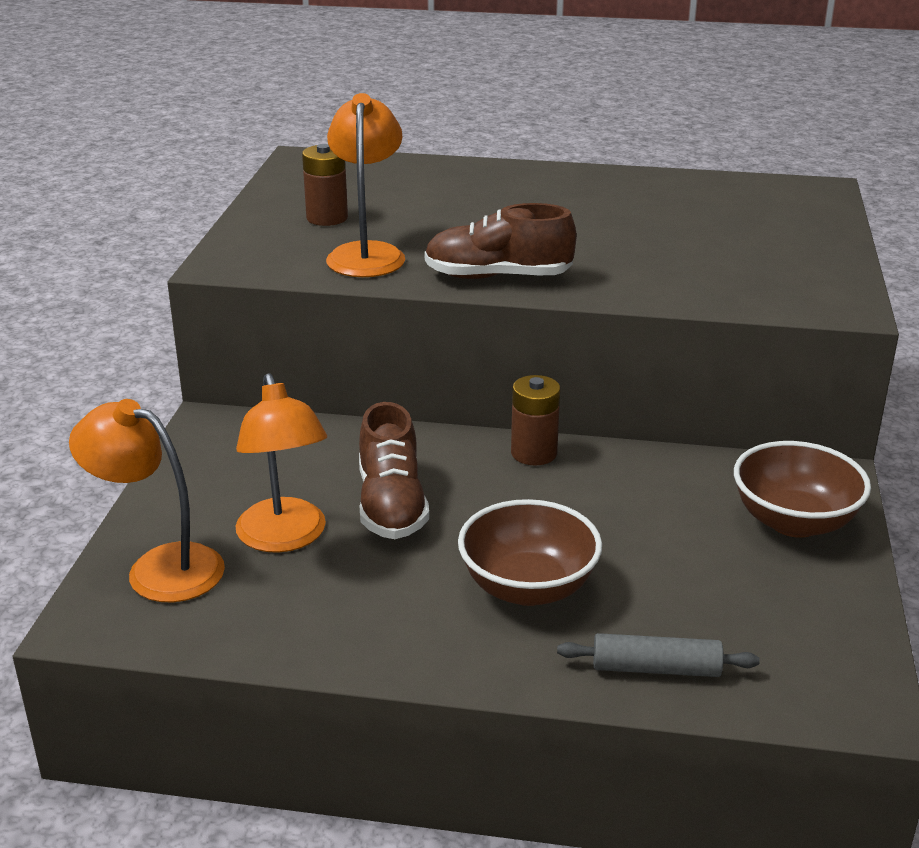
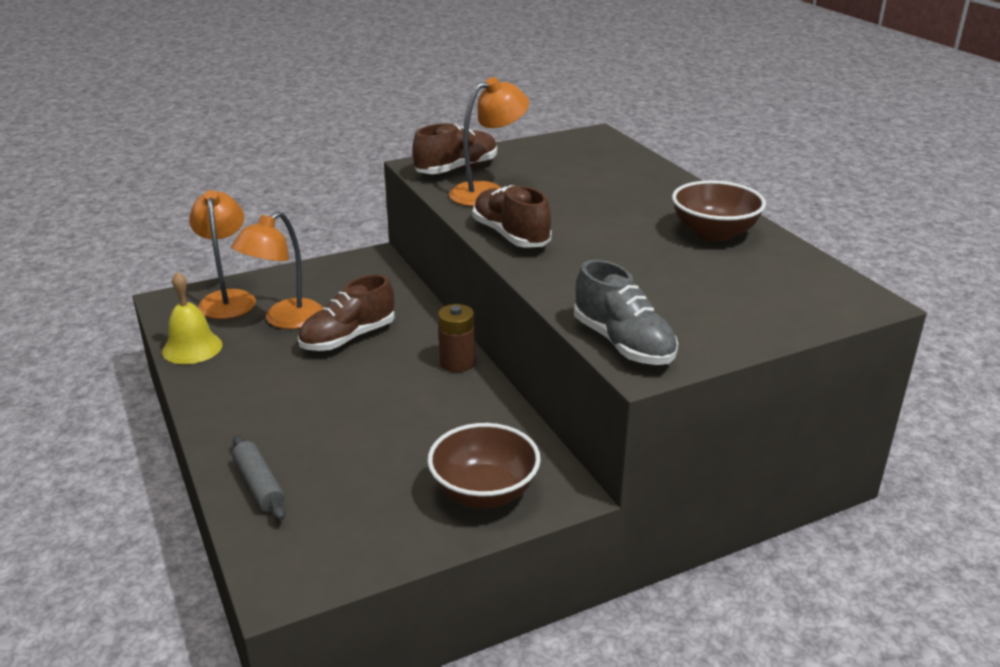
camera: 55 degrees right, 0 degrees up
brown battery [302,144,348,226] -> none
brown bowl [458,499,602,606] -> brown bowl moved to [672,181,766,242]
none -> yellow bell [162,272,222,364]
none -> brown shoe [412,123,497,174]
none -> grey shoe [574,260,678,365]

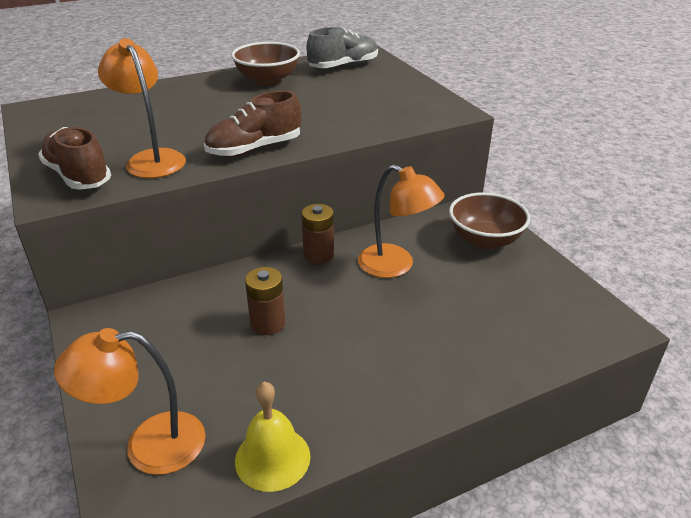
camera: 90 degrees left, 5 degrees up
orange lamp [231,211,323,329] -> orange lamp moved to [358,164,444,278]
grey rolling pin [232,435,285,520] -> none
brown shoe [298,274,395,351] -> brown battery [245,267,286,335]
grey shoe [574,260,678,365] -> grey shoe moved to [306,27,378,68]

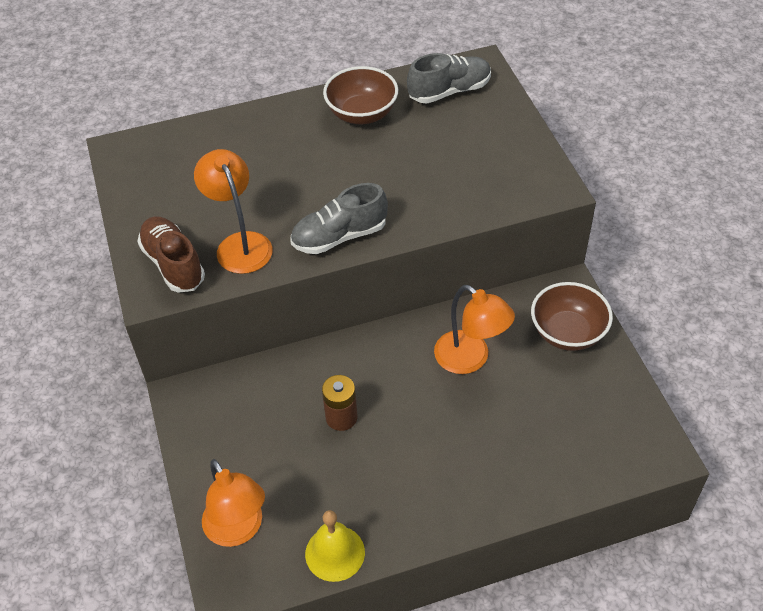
camera: 10 degrees right, 15 degrees up
orange lamp [54,328,206,475] -> orange lamp turned 120 degrees counterclockwise [202,459,265,547]
brown shoe [204,91,301,157] -> grey shoe [290,183,388,254]
brown battery [302,204,334,264] -> none

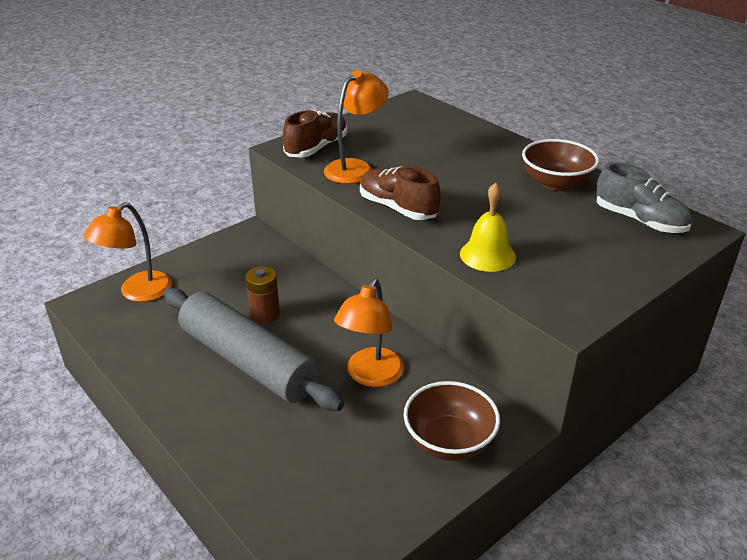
camera: 65 degrees right, 15 degrees down
grey shoe [290,183,388,254] -> brown shoe [360,166,441,220]
yellow bell [305,510,365,582] -> yellow bell moved to [460,183,516,272]
none -> grey rolling pin [164,288,344,411]

